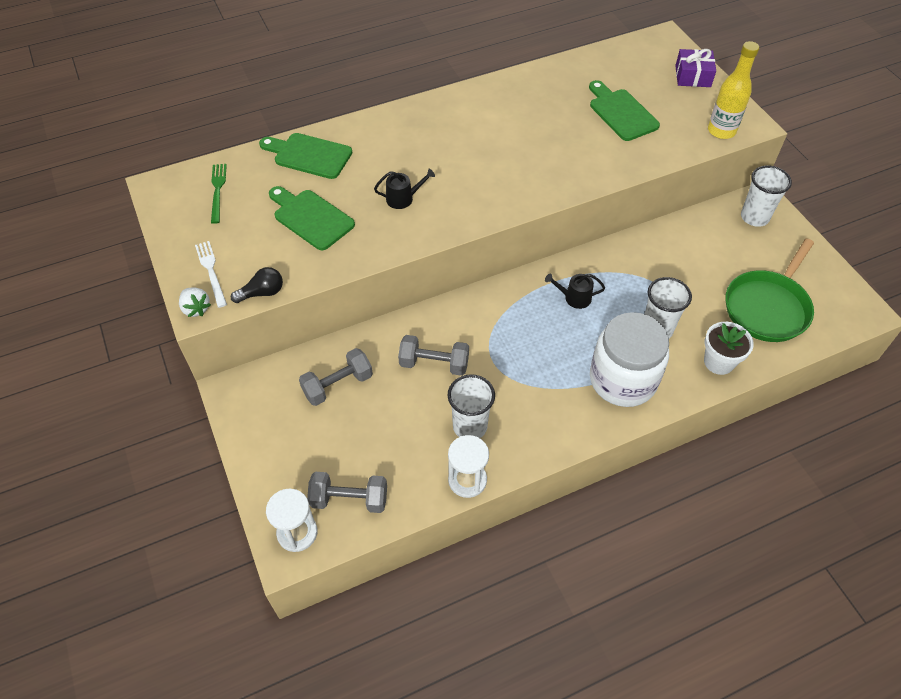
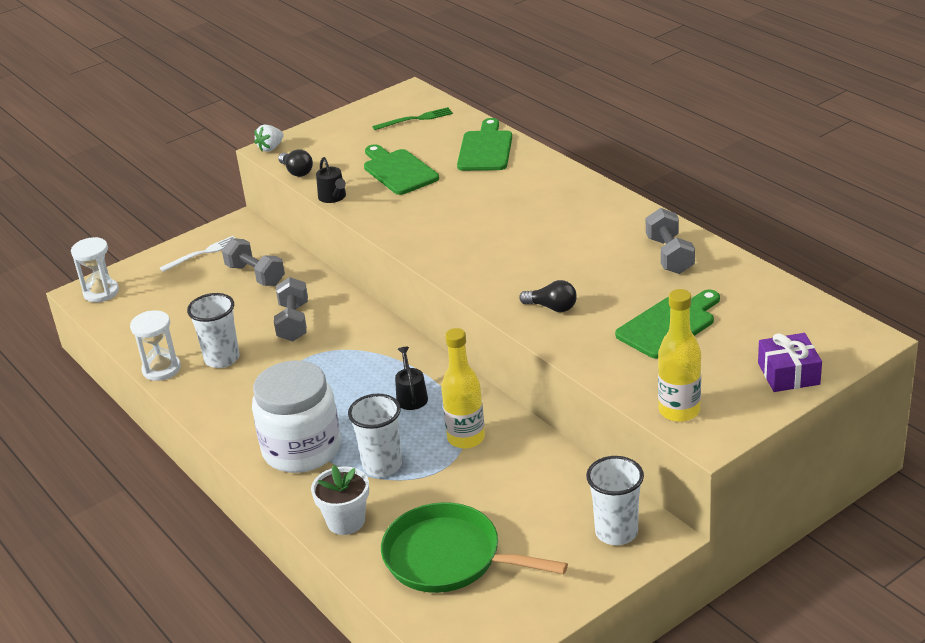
camera: 80 degrees right, 20 degrees down
white fork [195,241,227,308] -> white fork moved to [160,236,236,272]
green cutting board [269,186,355,250] -> green cutting board turned 60 degrees counterclockwise [364,144,439,195]
grey dumbbell [307,472,387,513] -> grey dumbbell moved to [646,208,695,274]
black watering can [374,169,435,209] -> black watering can moved to [316,157,346,203]
none -> yellow bottle [441,328,485,449]
none -> black light bulb [519,280,577,312]

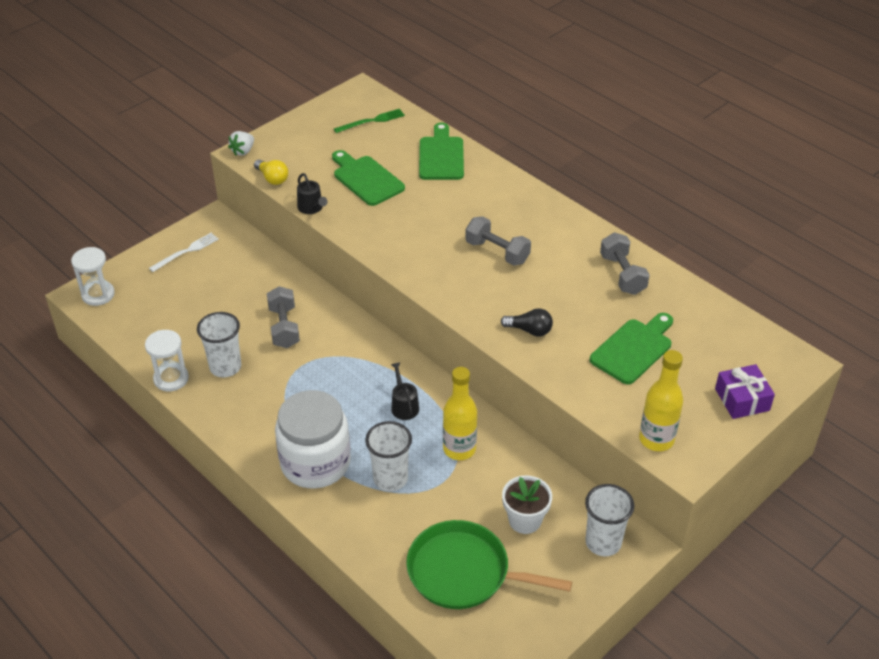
camera: 10 degrees left, 10 degrees up
grey dumbbell [222,238,285,286] -> grey dumbbell moved to [465,216,531,266]
black light bulb [278,149,313,177] -> yellow light bulb [254,159,288,185]
white flower pot [311,465,369,535] -> white flower pot moved to [502,475,552,534]

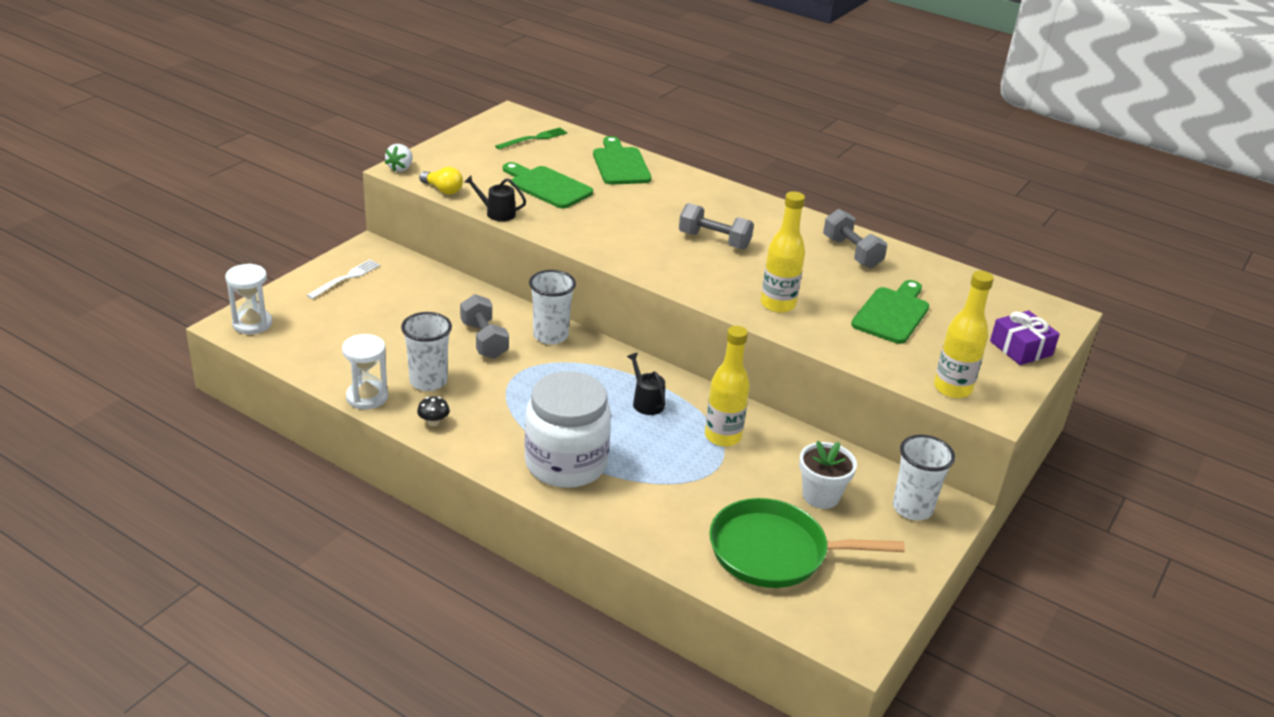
camera: 15 degrees left, 10 degrees down
black watering can [297,173,328,214] -> black watering can turned 150 degrees clockwise [465,176,526,221]
white cup [365,421,412,491] -> white cup moved to [529,270,576,345]
black light bulb [501,308,553,336] -> yellow bottle [761,191,805,313]
none -> black mushroom [417,396,450,426]

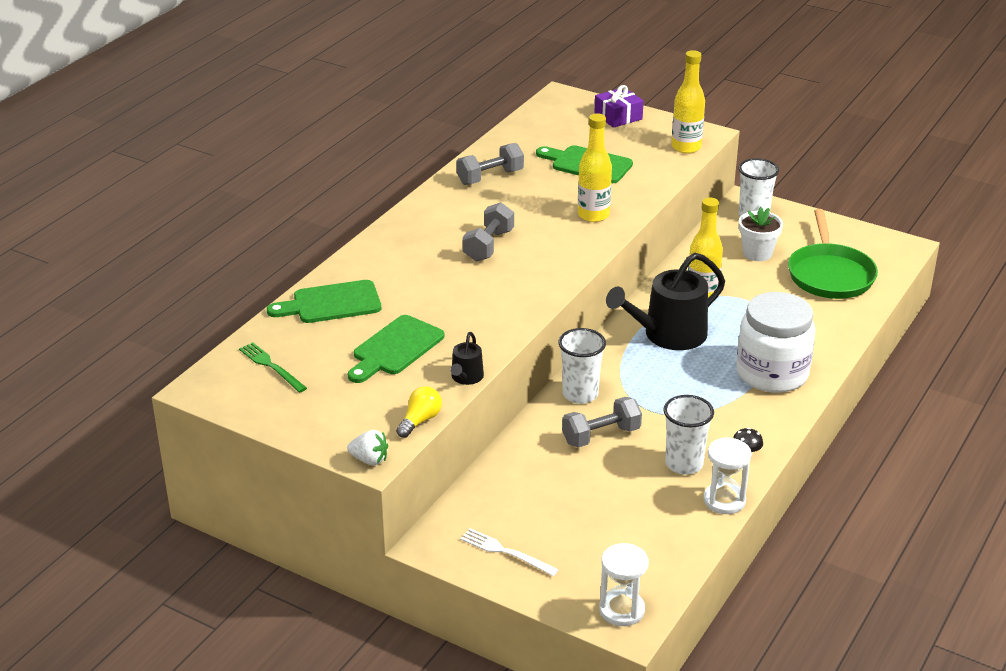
camera: 90 degrees left, 0 degrees up
black watering can [627,353,666,415] -> black watering can [606,253,725,350], size x2.14

